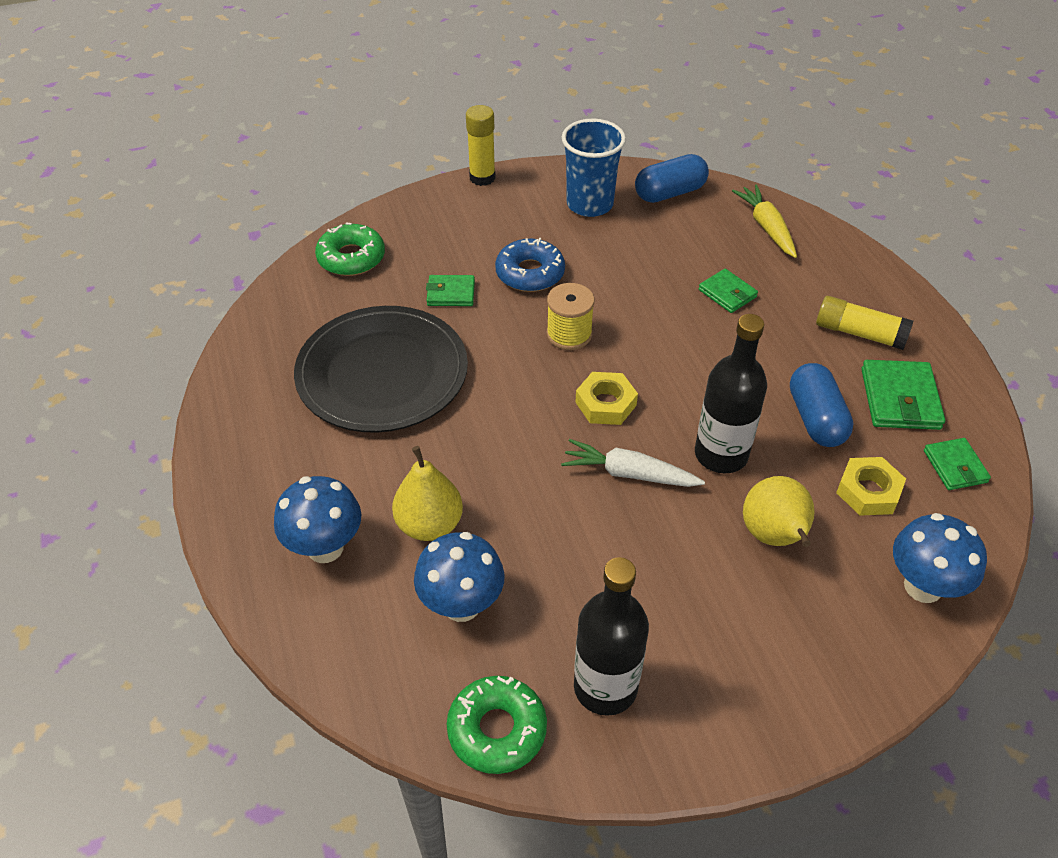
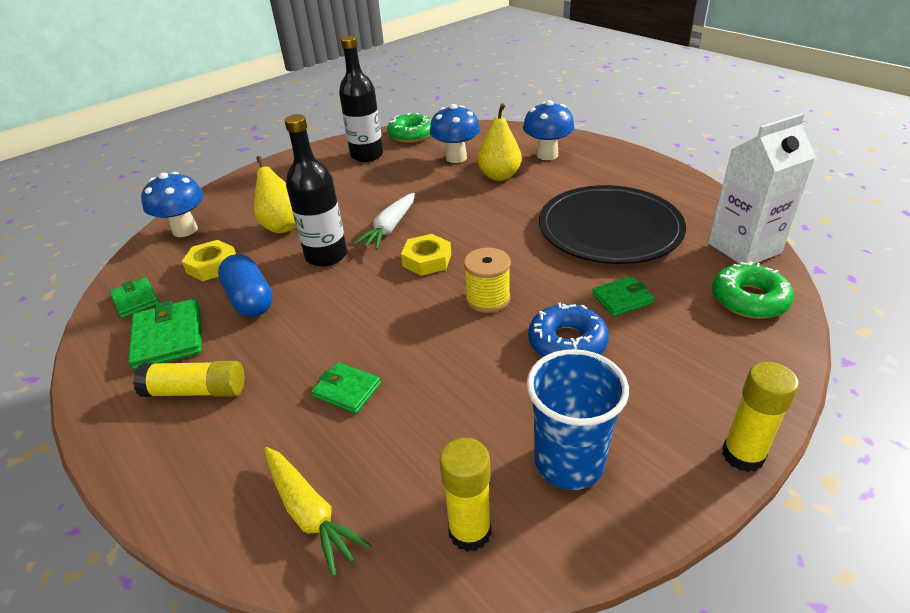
camera: 160 degrees right, 10 degrees down
white carrot [561,439,705,487] -> white carrot turned 120 degrees clockwise [353,193,415,250]
blue capsule [635,154,709,203] -> yellow glue stick [439,438,491,552]
none -> white carton [708,113,816,264]

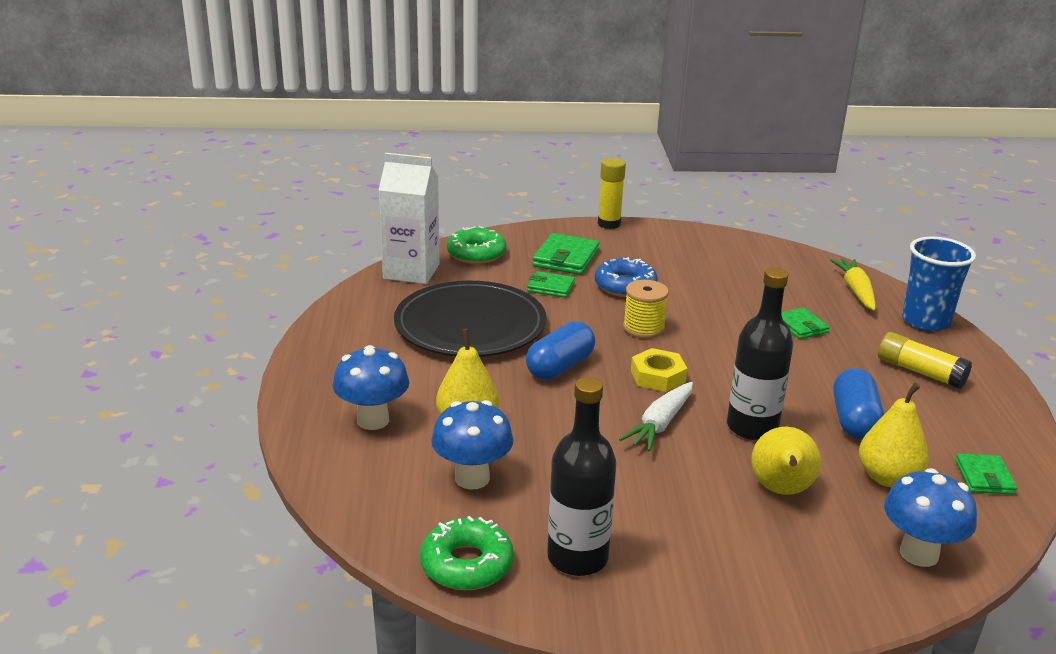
camera: 145 degrees left, 10 degrees down
green wallet [128,299,202,370] -> green wallet moved to [532,233,599,275]
yellow nut [182,240,236,281] -> yellow pear [859,382,929,487]
white carrot [353,193,415,250] -> white carrot turned 150 degrees clockwise [619,382,693,451]
yellow glue stick [439,438,491,552] -> none
blue cup [526,349,629,490] -> blue cup moved to [902,237,976,331]
none -> blue capsule [526,321,595,380]

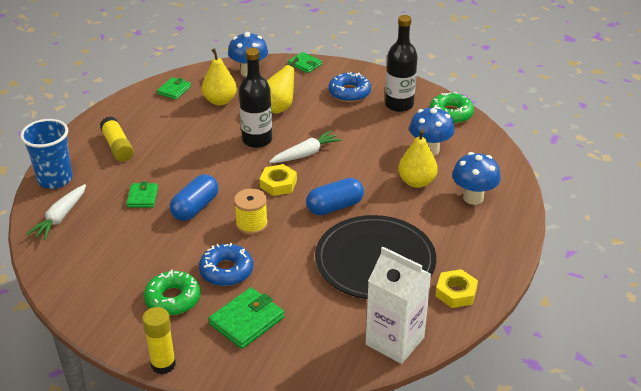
camera: 155 degrees left, 10 degrees up
green donut [447,226,507,264] -> green donut moved to [144,269,200,315]
green wallet [527,271,575,298] -> green wallet moved to [288,52,322,73]
yellow carrot [830,259,876,311] -> white carrot [26,184,86,240]
blue capsule [833,368,884,439] -> blue capsule moved to [170,174,219,221]
none -> blue donut [328,72,371,102]
none -> yellow nut [435,269,478,308]

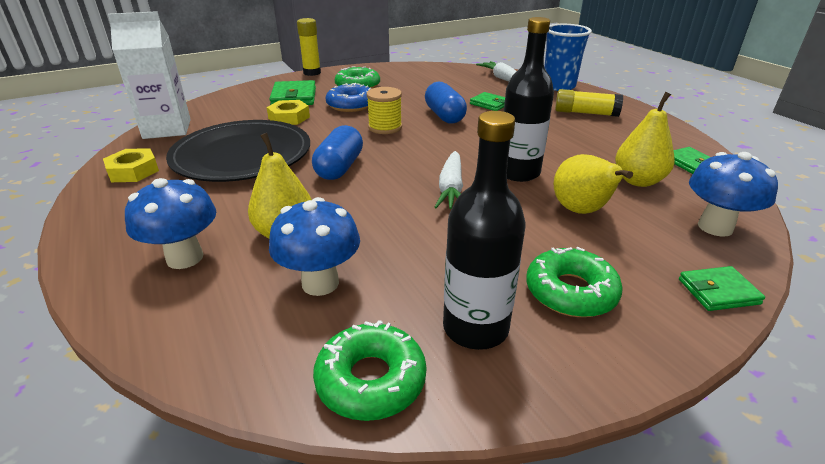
camera: 130 degrees right, 5 degrees down
yellow nut [260,164,297,196] -> yellow nut moved to [267,100,310,125]
blue donut [328,72,371,102] -> green donut [526,247,623,317]

